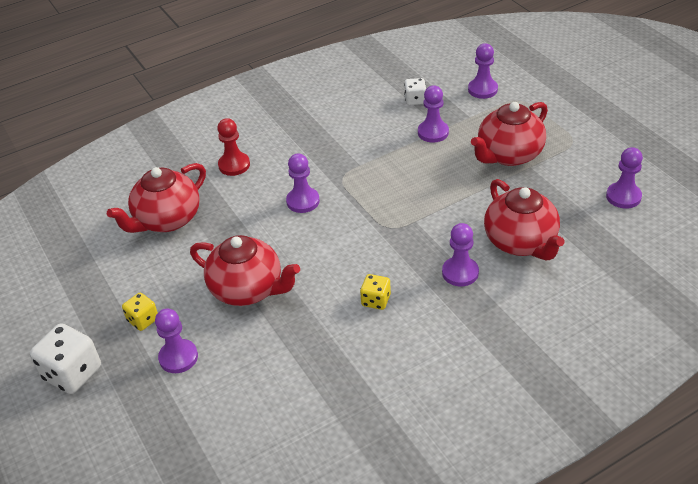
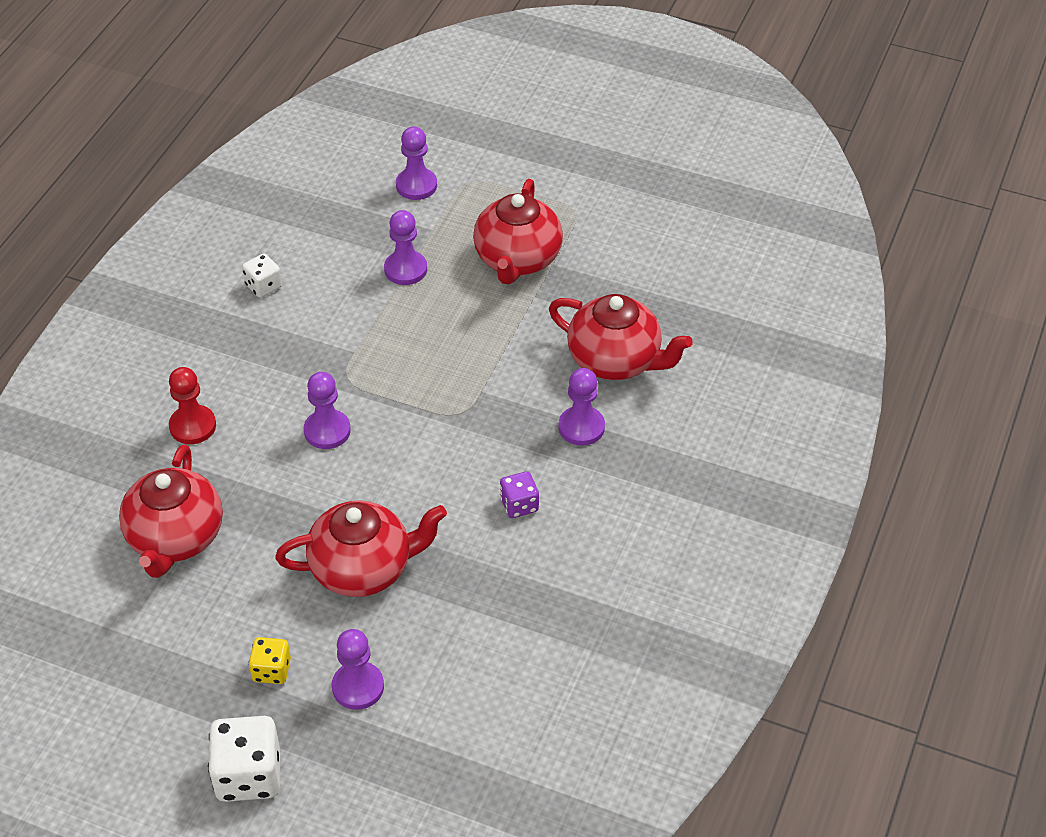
camera: 40 degrees left, 5 degrees up
yellow dice [360,274,391,310] -> purple dice [500,471,539,518]
white dice [404,78,426,105] -> white dice moved to [242,254,282,298]
purple pawn [606,147,643,209] -> none

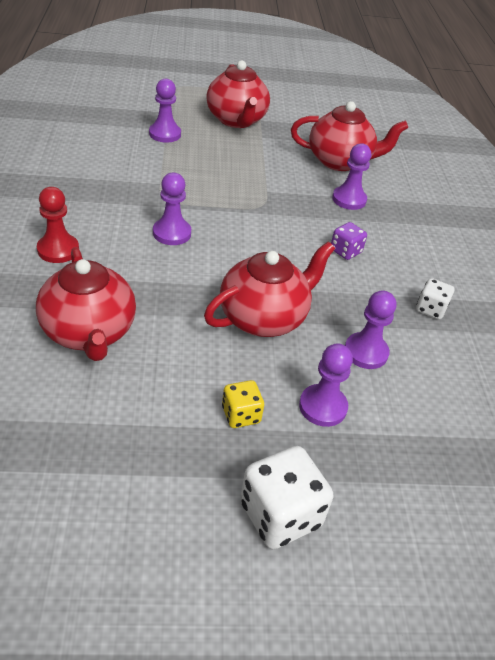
camera: 30 degrees left, 5 degrees down
white dice [242,254,282,298] -> white dice moved to [416,278,454,319]
purple pawn [396,127,437,200] -> purple pawn moved to [345,290,396,369]

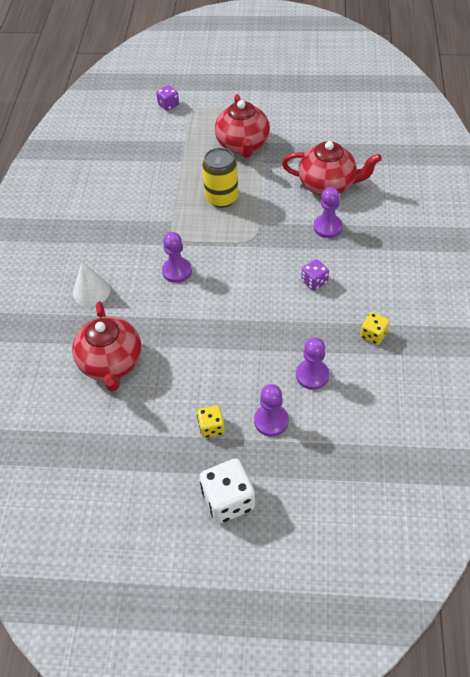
camera: 15 degrees right, 10 degrees up
red pawn [37,187,79,263] -> white cone [73,261,110,307]
purple pawn [149,79,181,143] -> none
red teapot [204,241,335,337] -> none
white dice [416,278,454,319] -> yellow dice [360,312,390,345]
none -> purple dice [156,85,179,111]
none -> yellow can [202,148,238,208]

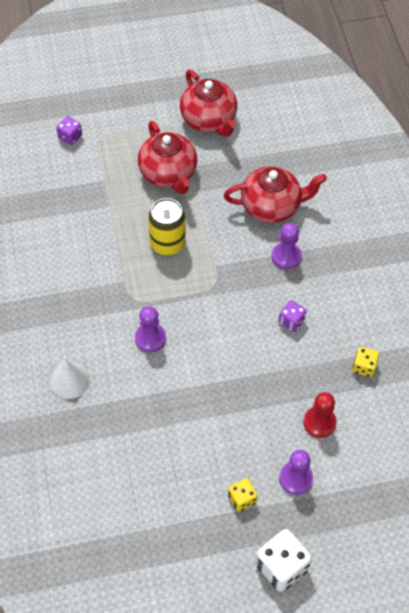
camera: 20 degrees left, 5 degrees up
red teapot [72,301,141,392] -> red teapot moved to [180,70,237,137]
purple pawn [296,337,329,390] -> red pawn [304,392,337,438]

